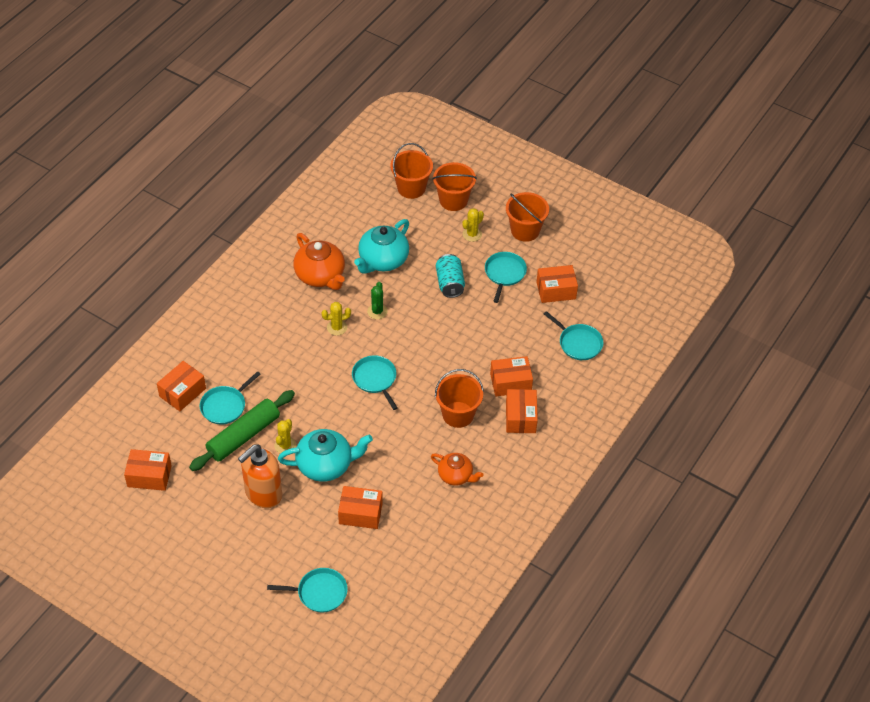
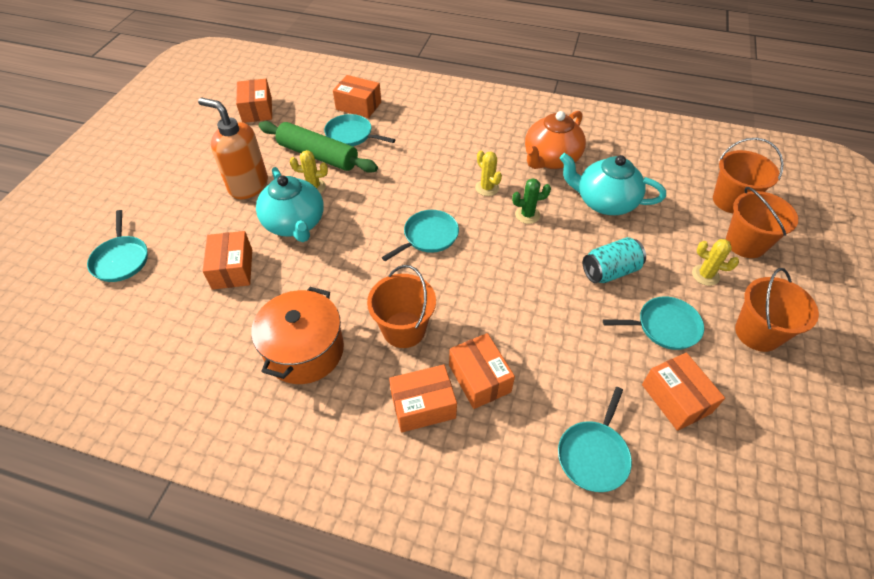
camera: 75 degrees right, 0 degrees up
orange teapot [431,453,484,486] -> orange pot [251,287,344,384]

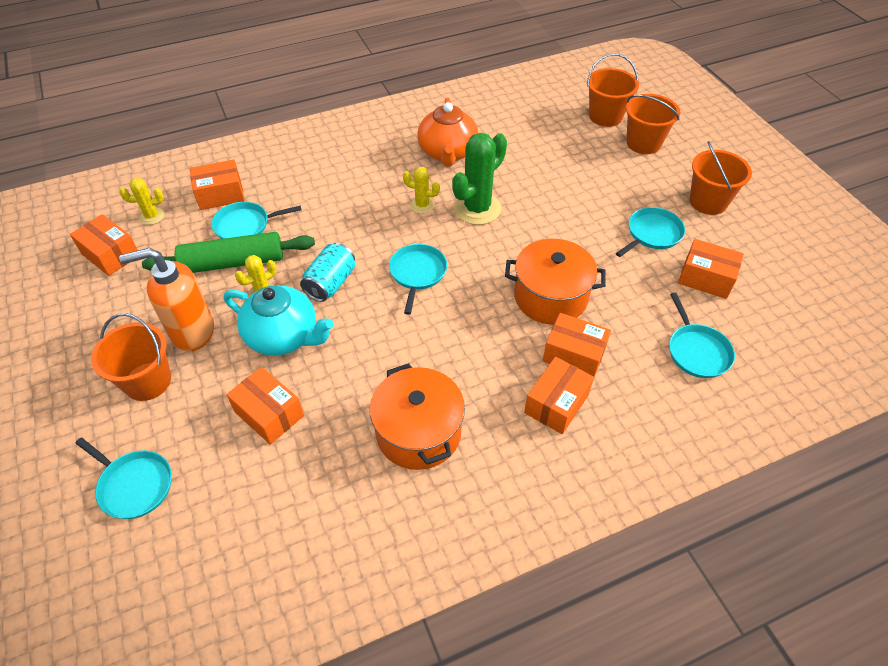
camera: 40 degrees left, 0 degrees up
orange bucket [367,265,436,348] -> orange bucket moved to [91,313,171,401]
green cactus [512,178,551,224] -> green cactus [452,133,507,225], size x1.88
turquoise teapot [559,153,666,215] -> none
turquoise can [583,237,646,283] -> turquoise can moved to [300,243,355,302]
yellow cactus [692,239,739,286] -> yellow cactus moved to [119,178,165,225]
none -> orange pot [505,239,606,325]

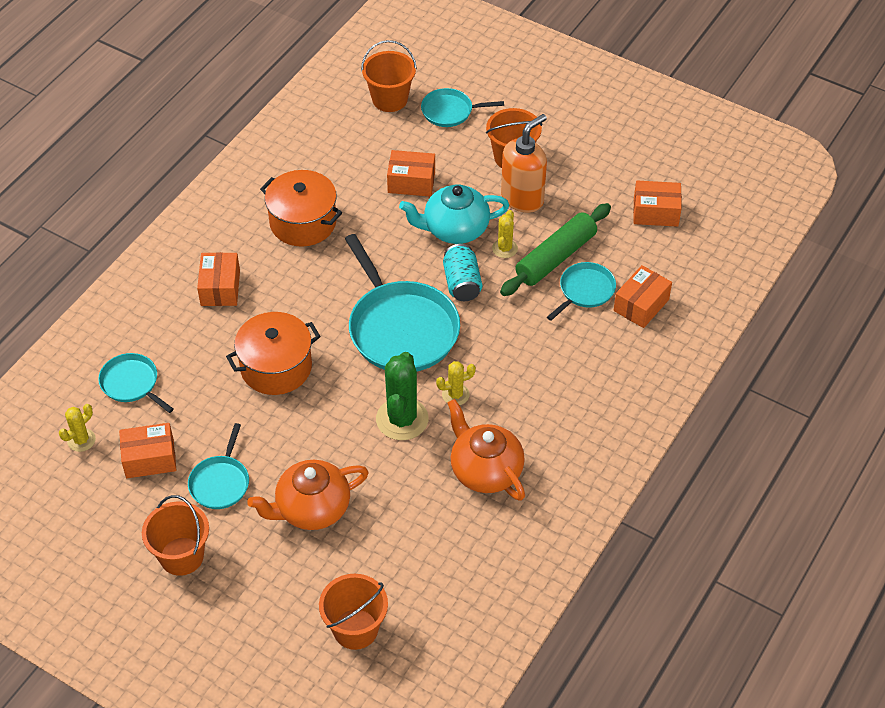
camera: 145 degrees right, 0 degrees up
yellow cactus [119,178,165,225] -> yellow cactus moved to [59,404,96,452]
turquoise pan [389,244,447,315] -> turquoise pan [345,234,460,371], size x1.94
orange box [543,313,611,377] -> none
orange bucket [626,94,680,154] -> orange bucket moved to [361,40,417,112]
none -> orange teapot [247,460,369,530]

